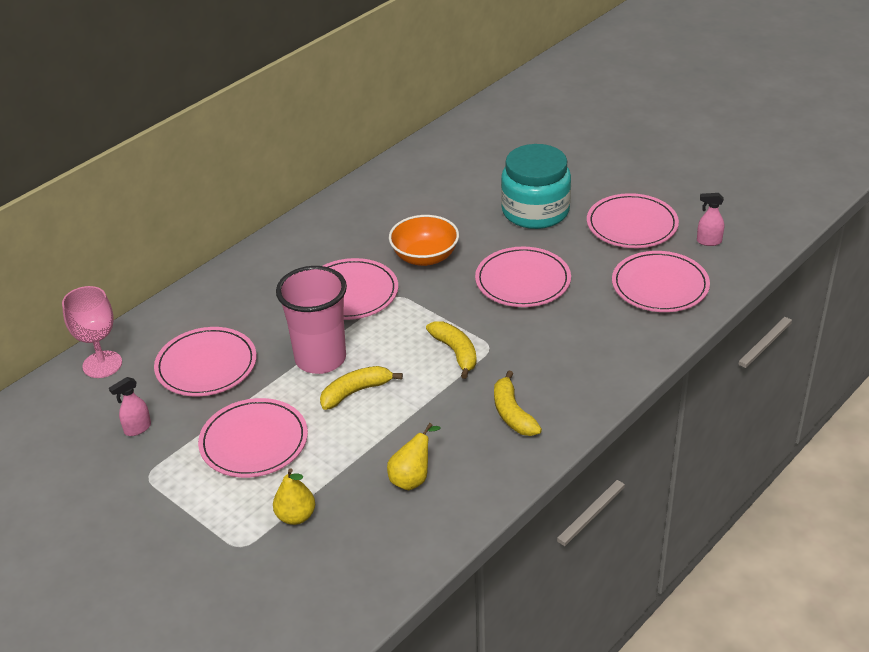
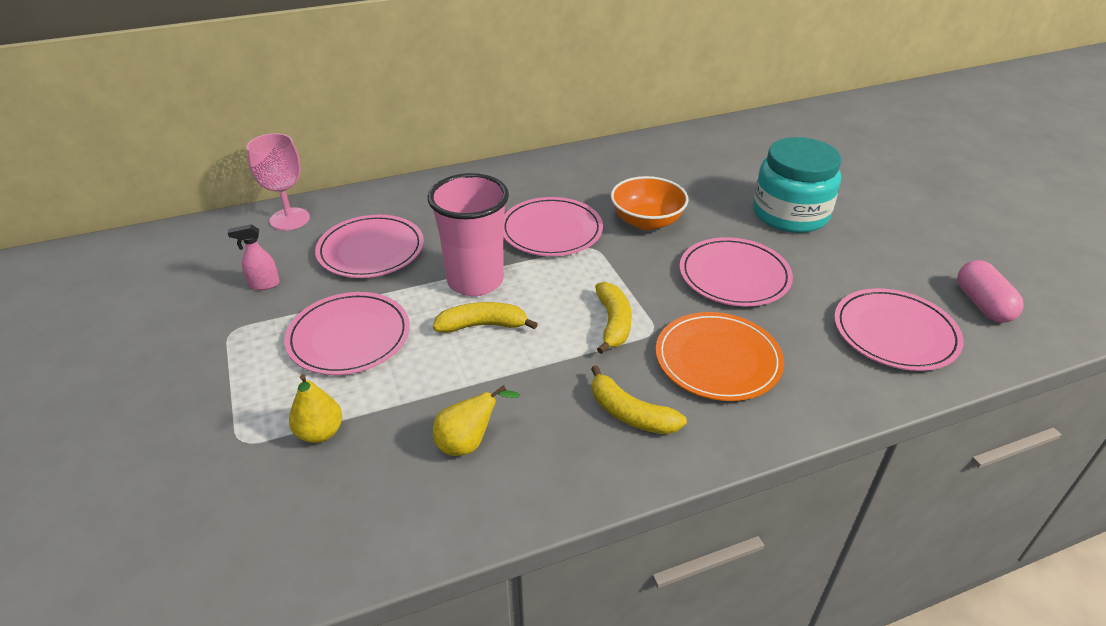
camera: 25 degrees right, 0 degrees up
yellow banana [494,371,542,436] -> yellow banana turned 60 degrees counterclockwise [591,365,687,434]
pink plate [587,193,679,248] -> none
pink spray bottle [697,193,724,246] -> pink capsule [957,260,1024,323]
none -> orange plate [656,312,784,401]

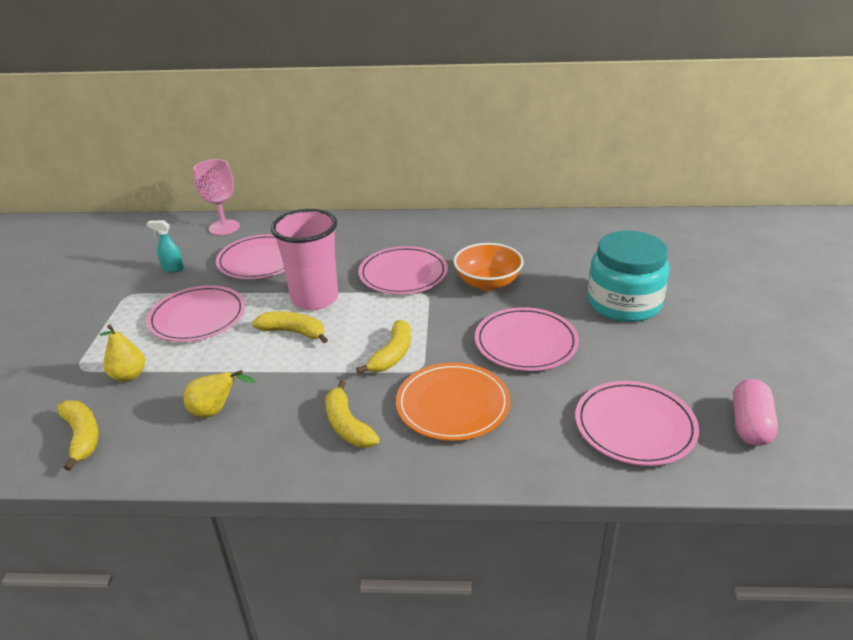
camera: 25 degrees right, 5 degrees down
pink spray bottle [228,224,280,290] -> turquoise spray bottle [147,220,184,273]
none -> yellow banana [57,400,99,471]

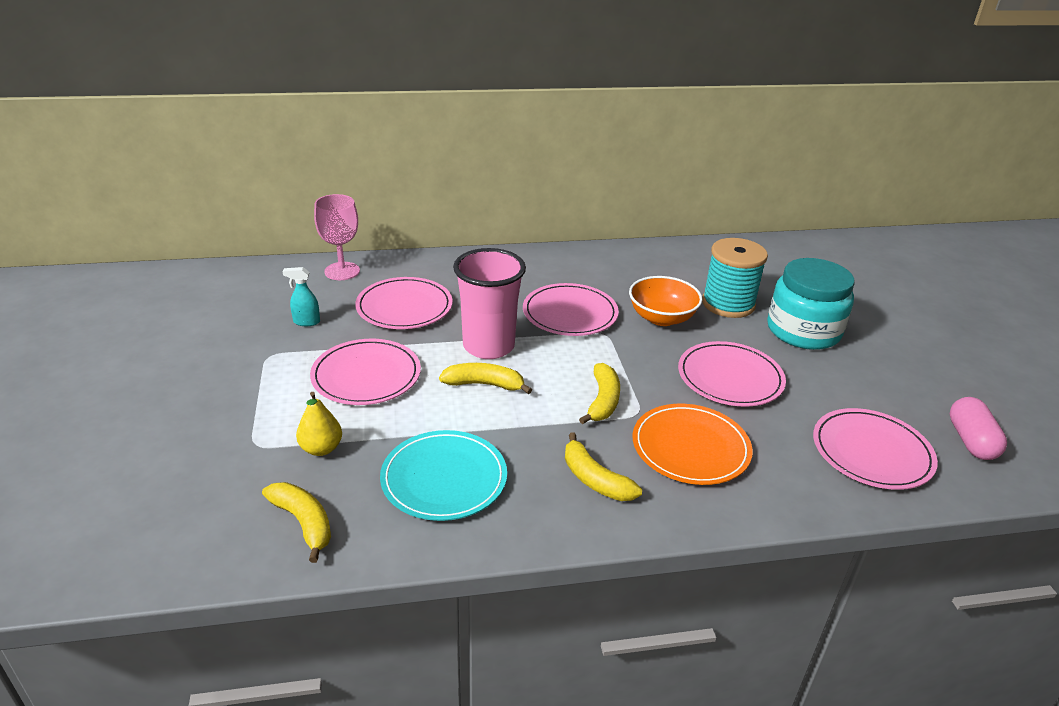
camera: 15 degrees left, 0 degrees up
yellow pear [184,370,256,417] -> turquoise plate [380,430,507,521]
none -> turquoise spool [702,238,768,318]

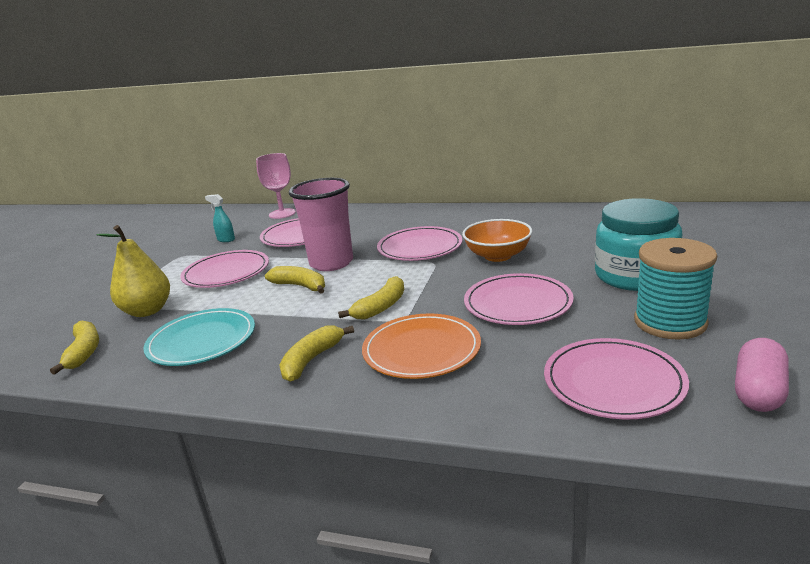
camera: 30 degrees right, 10 degrees down
yellow pear [296,392,342,456] -> yellow pear [96,225,170,317], size x1.58
yellow banana [565,432,642,501] -> yellow banana turned 45 degrees clockwise [279,326,354,382]
turquoise spool [702,238,768,318] -> turquoise spool moved to [634,238,717,340]

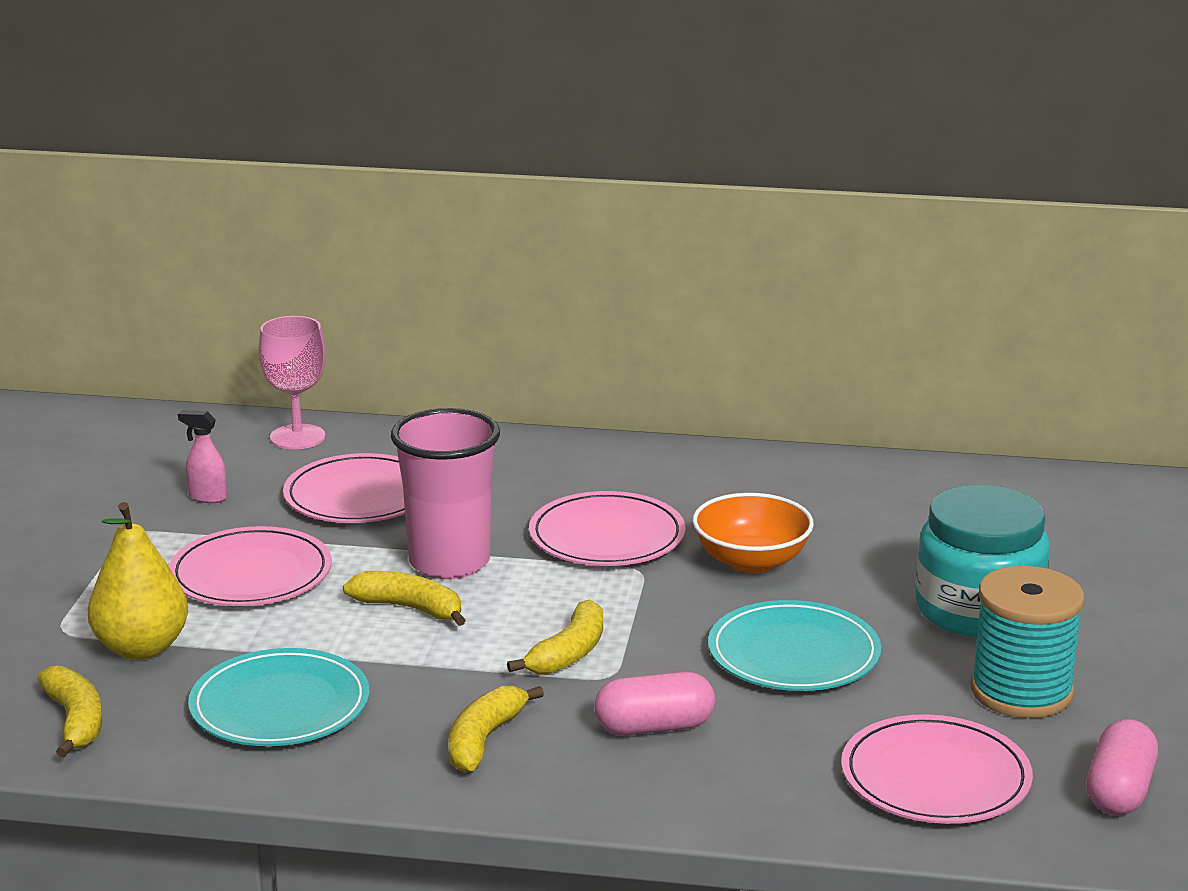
camera: 10 degrees left, 0 degrees up
turquoise spray bottle [205,194,235,242] -> pink spray bottle [178,410,227,503]
orange plate [362,313,481,379] -> pink capsule [594,672,715,735]
pink plate [464,273,574,325] -> turquoise plate [708,600,881,691]

